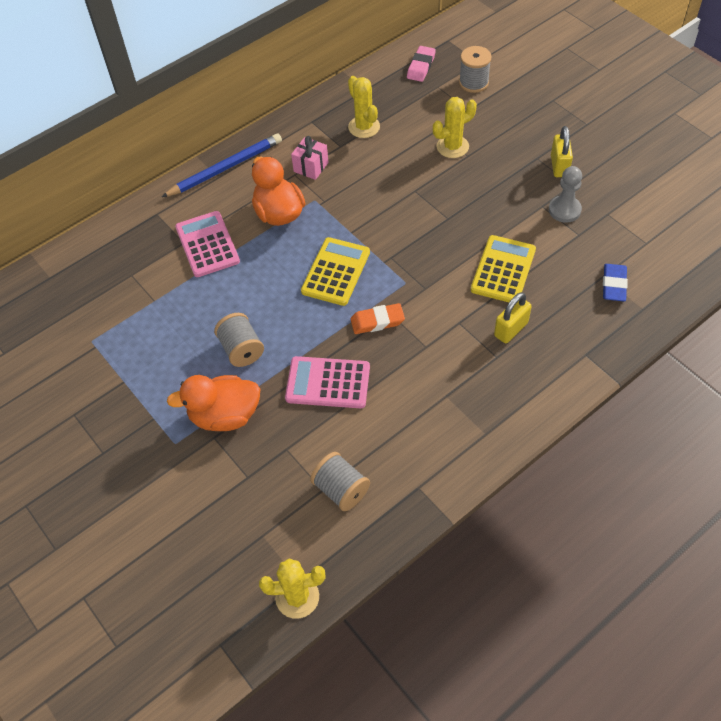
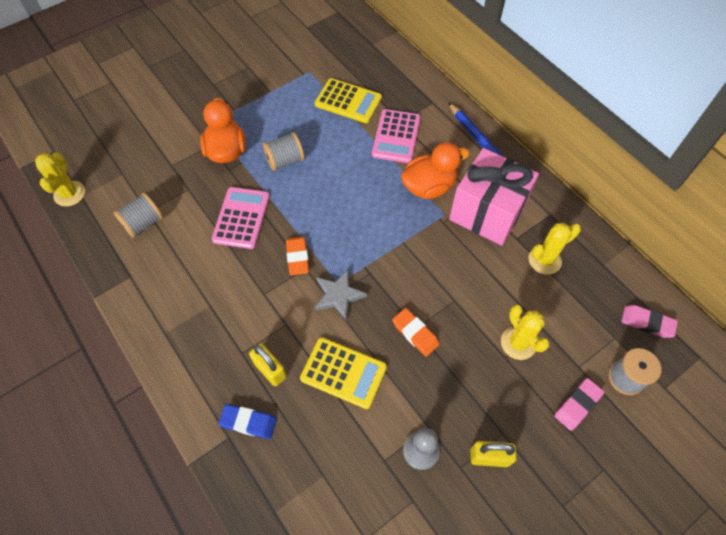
camera: 90 degrees right, 5 degrees up
pink calculator [175,211,240,277] -> pink calculator turned 120 degrees clockwise [372,109,421,163]
pink gift [291,136,329,180] -> pink gift [449,148,539,246], size x2.27
yellow calculator [301,237,370,306] -> yellow calculator moved to [315,78,382,123]
blue eraser [603,264,628,302] -> blue eraser moved to [218,404,277,439]
none -> grey star [314,270,367,320]
none -> orange eraser [392,308,439,357]
none -> pink eraser [554,378,604,431]

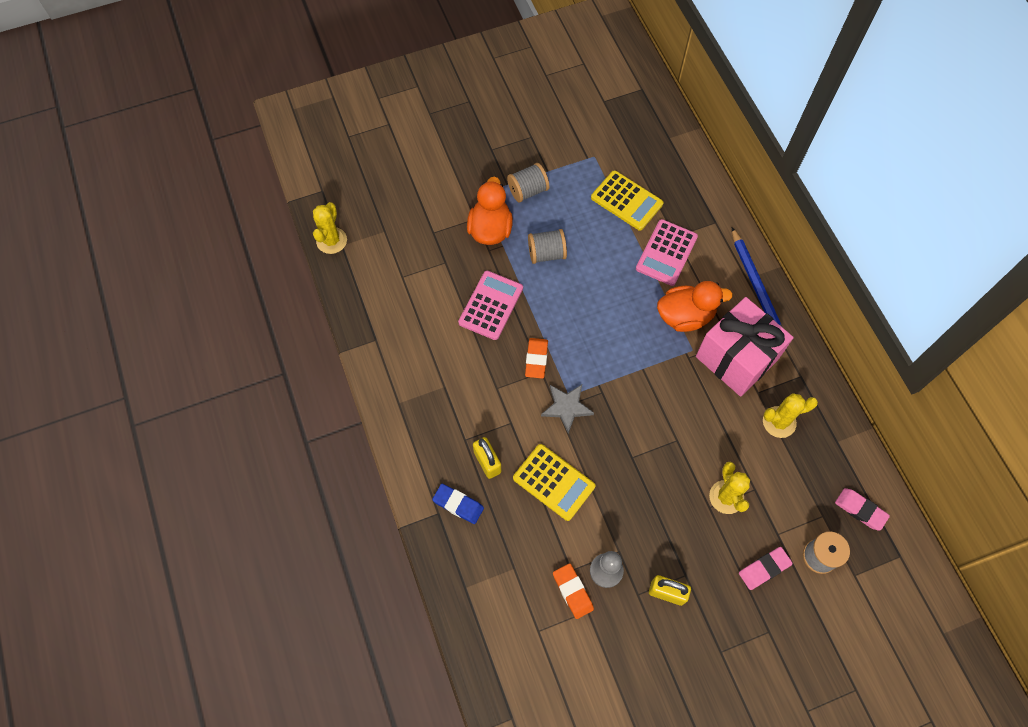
camera: 15 degrees right, 5 degrees up
grey spool [113,193,163,238] -> grey spool moved to [507,163,549,203]
orange eraser [392,308,439,357] -> orange eraser moved to [553,563,594,619]

